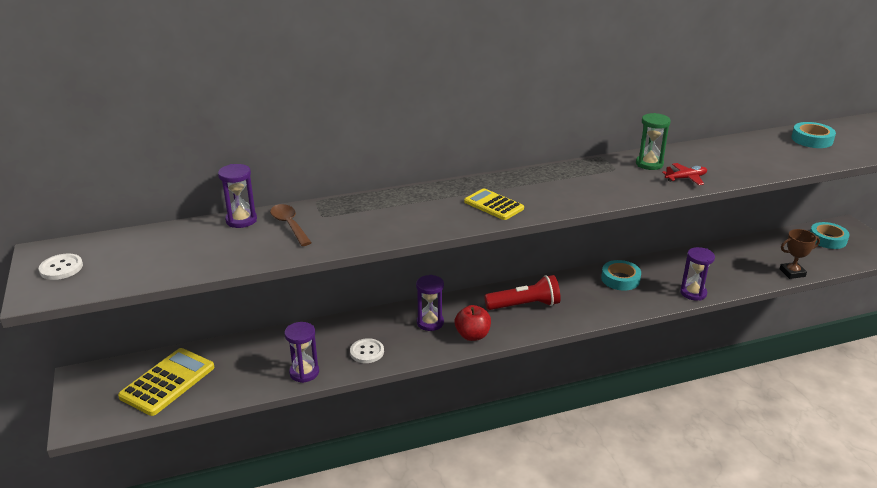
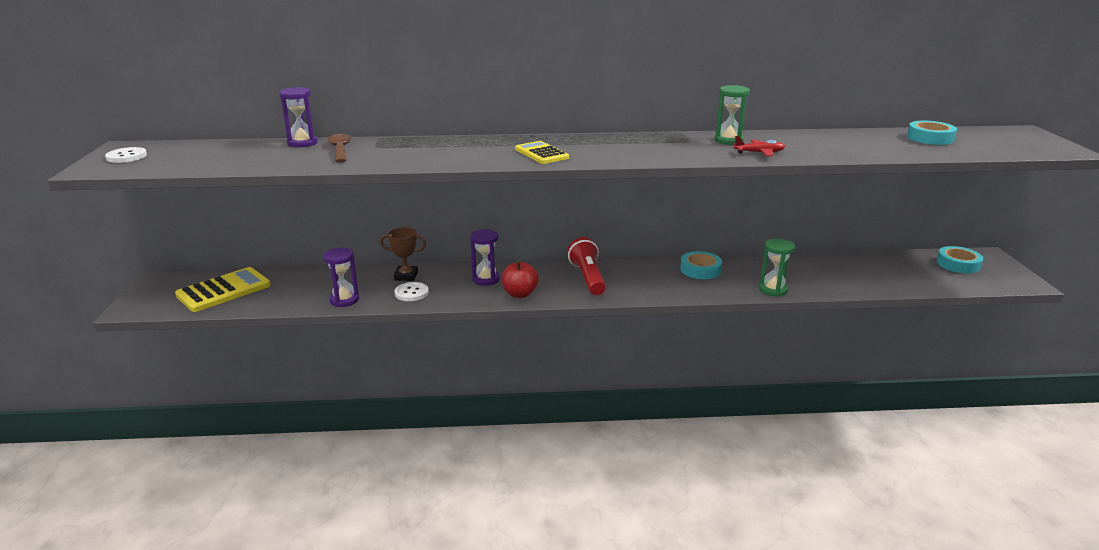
camera: 15 degrees right, 5 degrees down
red flashlight [484,275,561,310] -> red flashlight turned 105 degrees counterclockwise [568,237,606,295]
purple hourglass [680,247,715,301] -> green hourglass [759,239,795,297]
brown trophy [780,229,820,279] -> brown trophy moved to [380,227,426,281]

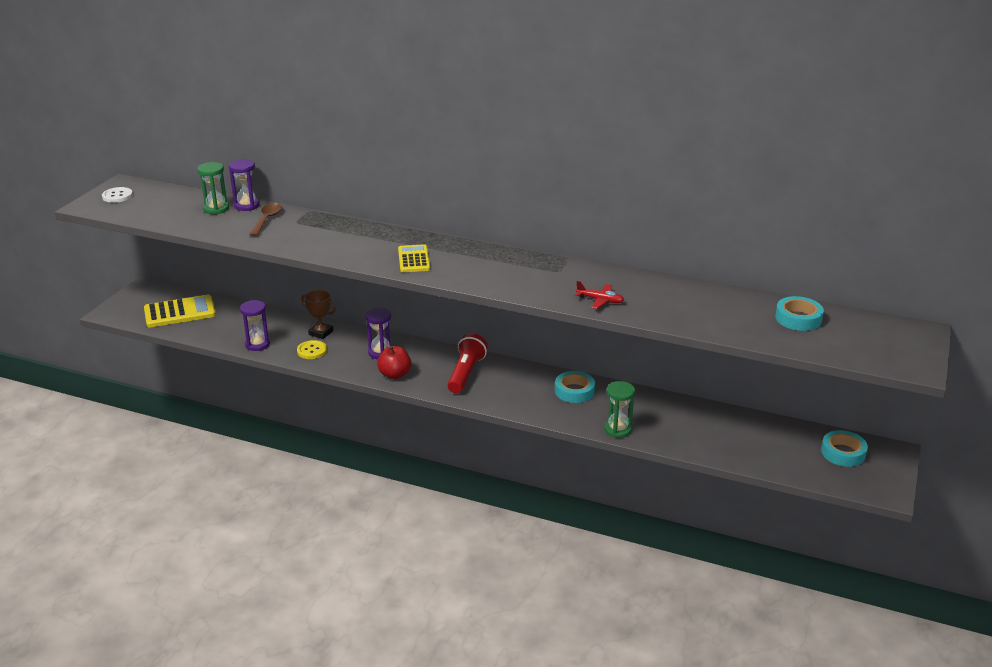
camera: 25 degrees right, 5 degrees up
white button [394,282,429,301] -> yellow button [297,340,327,359]
green hourglass [715,85,750,145] -> green hourglass moved to [197,162,229,214]

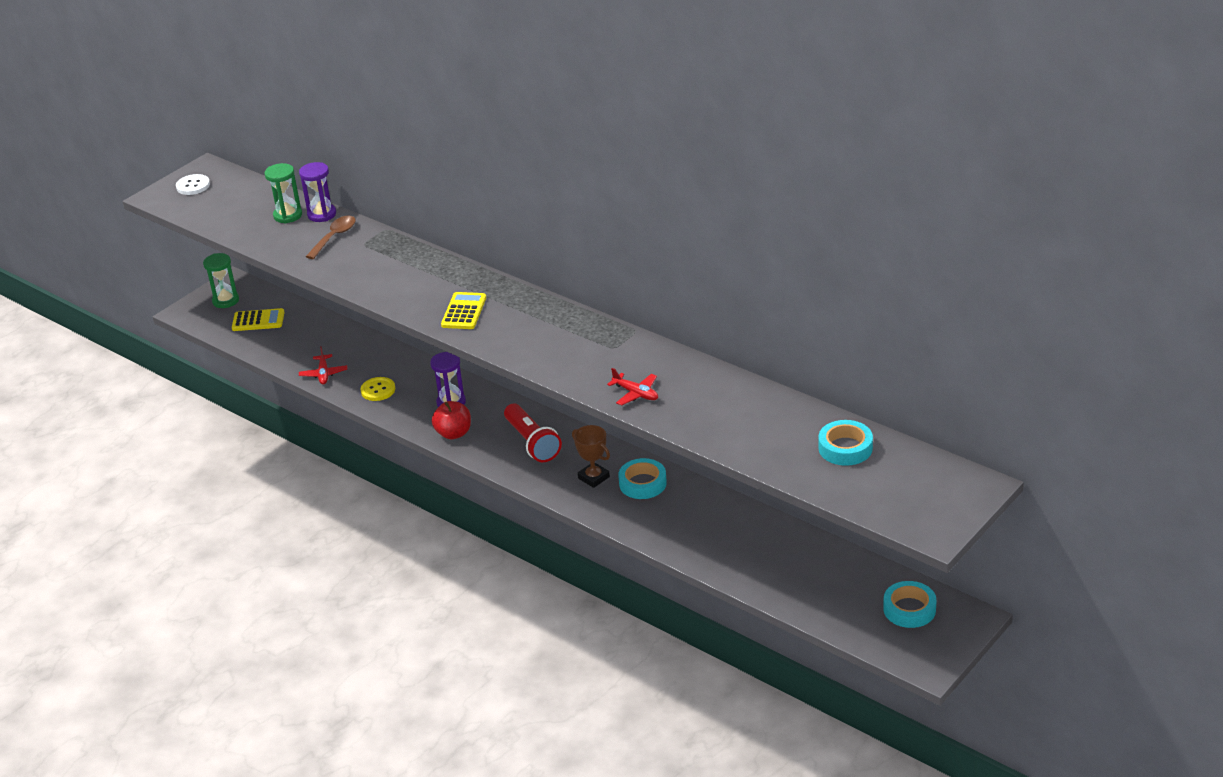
camera: 20 degrees right, 5 degrees up
yellow calculator [144,294,216,328] -> yellow calculator [232,308,285,331], size x0.65
purple hourglass [240,300,270,351] -> red plane [299,346,347,384]
brown trophy [301,290,336,339] -> brown trophy moved to [572,425,610,488]
red flashlight [447,333,488,393] -> red flashlight turned 120 degrees clockwise [504,404,562,462]
green hourglass [604,381,635,438] -> green hourglass moved to [203,253,239,308]

